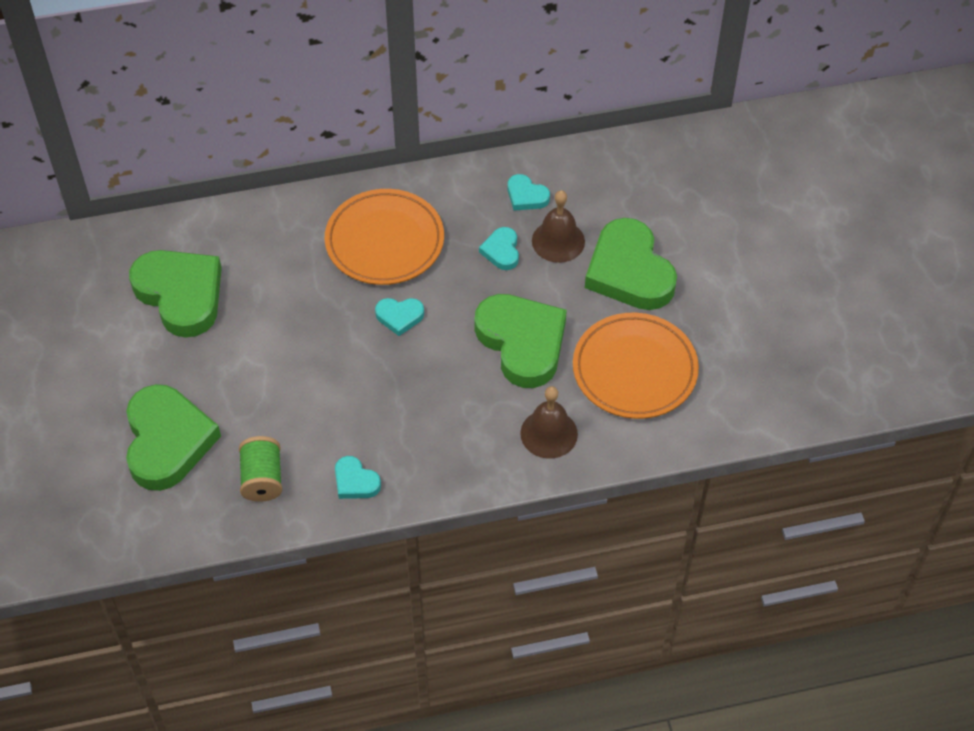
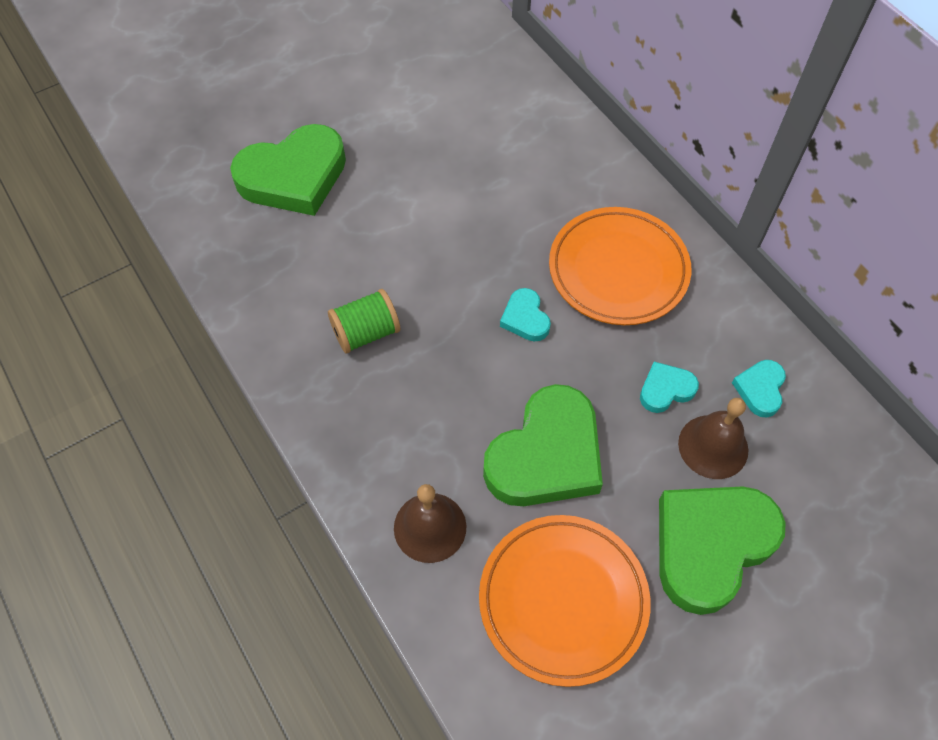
camera: 70 degrees right, 5 degrees up
green heart [129,250,222,338] -> none
green spool [239,436,282,502] -> green spool moved to [328,289,400,354]
turquoise heart [335,456,381,499] -> none

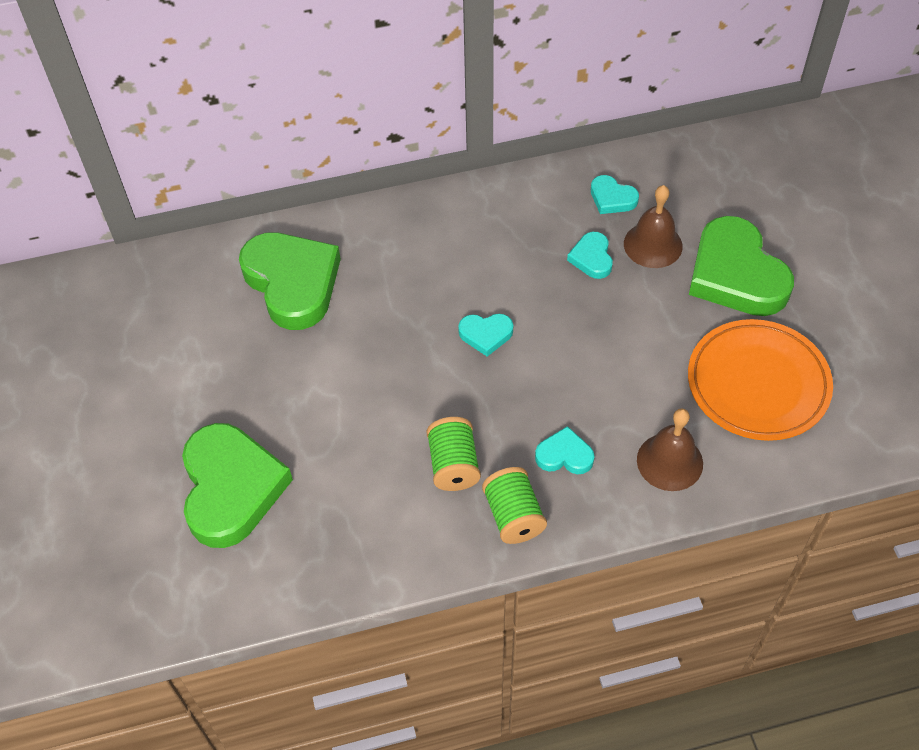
camera: 70 degrees left, 5 degrees down
green heart [483,384,603,506] -> green heart moved to [239,232,341,330]
orange plate [549,207,691,325] -> none
none -> green spool [482,467,547,544]
none -> turquoise heart [535,426,594,474]

